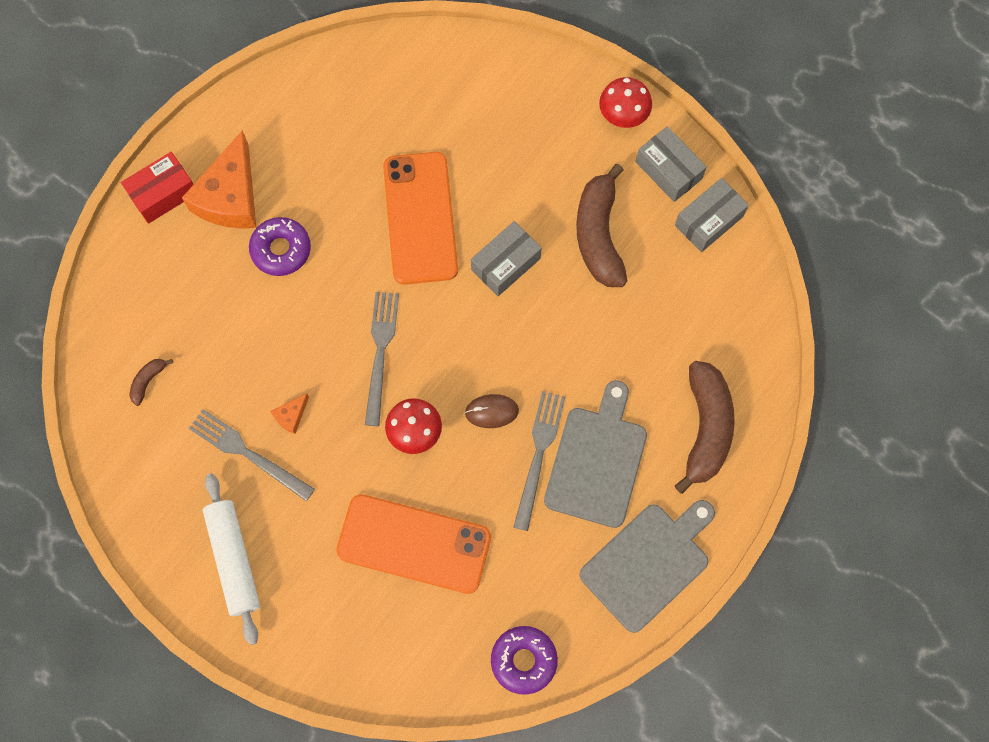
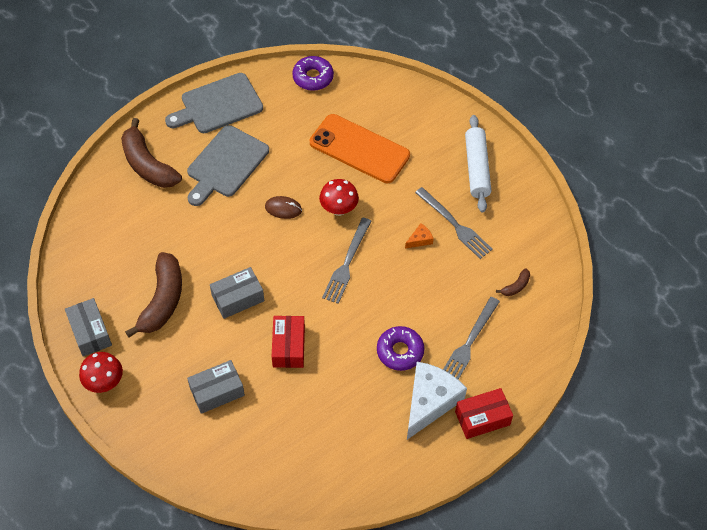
camera: 165 degrees left, 15 degrees down
orange cheese [182,130,256,229] -> white cheese [407,362,467,440]
orange phone [383,152,458,285] -> red box [272,316,305,368]
grey fork [513,391,565,531] -> grey fork moved to [443,297,500,379]
grey box [675,178,749,252] -> grey box moved to [187,360,245,414]
brown banana [675,361,735,494] -> brown banana turned 60 degrees counterclockwise [121,118,182,188]

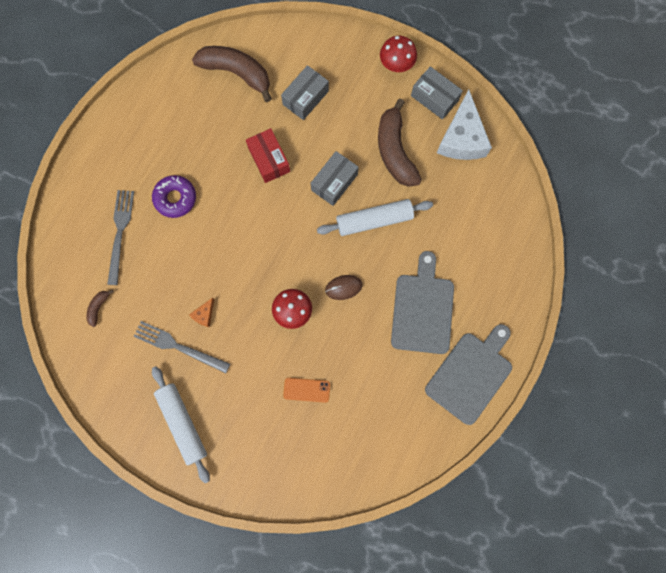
camera: 155 degrees right, 20 degrees up
brown banana [121,118,182,188] -> brown banana moved to [192,46,272,102]
purple donut [292,56,334,91] -> none
orange phone [310,114,410,183] -> orange phone [283,378,330,403], size x0.44
grey fork [322,218,371,304] -> none
white cheese [407,362,467,440] -> white cheese moved to [437,89,492,160]
red box [455,388,513,439] -> none
none -> white rolling pin [317,199,433,236]

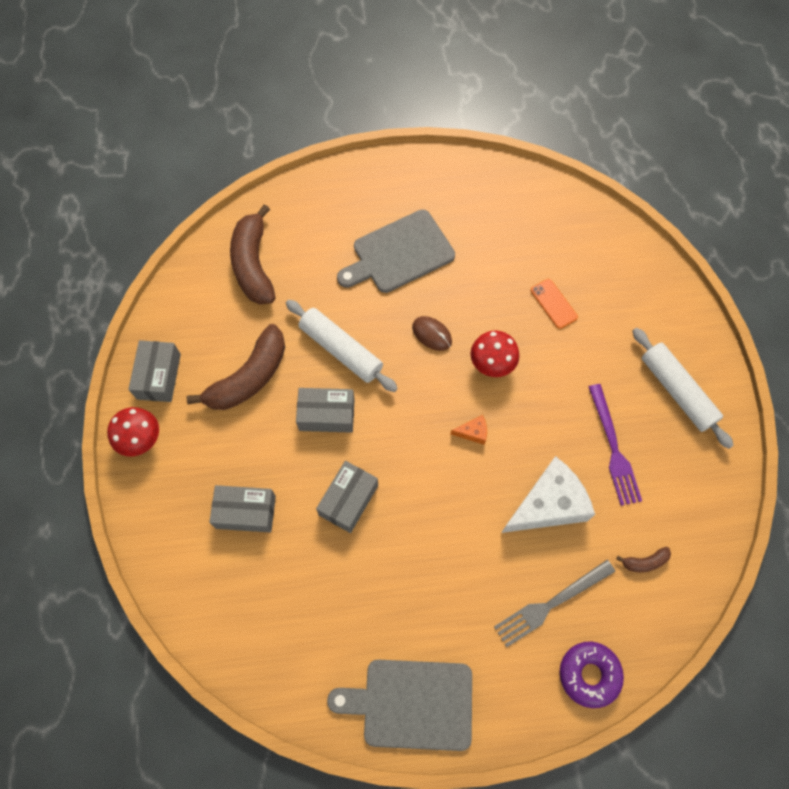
camera: 125 degrees left, 10 degrees down
grey fork [133,321,230,373] -> purple fork [588,384,642,506]
purple donut [152,175,196,218] -> purple donut moved to [560,642,624,708]
white rolling pin [152,366,210,483] -> white rolling pin turned 60 degrees counterclockwise [633,328,734,449]
orange cheese [189,298,214,327] -> orange cheese moved to [450,415,487,445]
brown banana [192,46,272,102] -> brown banana moved to [230,204,275,304]
red box [246,128,290,183] -> grey box [316,461,378,533]
grey cutting board [425,324,512,425] -> grey cutting board moved to [327,660,472,751]
white cheese [437,89,492,160] -> white cheese moved to [501,456,595,533]

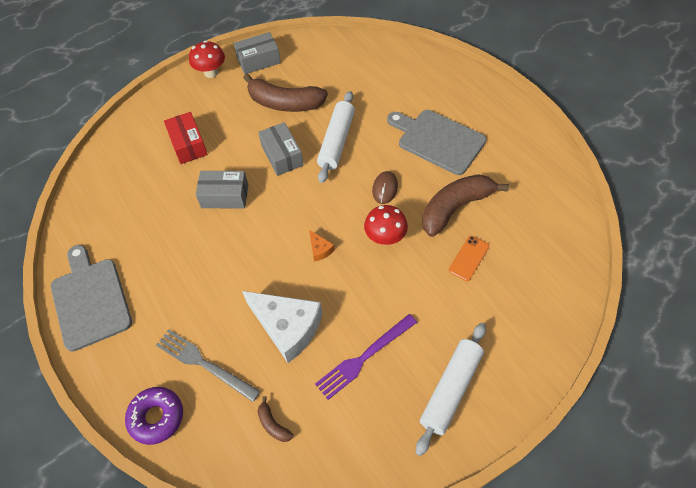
camera: 65 degrees right, 10 degrees down
grey box [209,485,276,533] -> red box [164,112,208,164]
brown banana [230,204,275,304] -> brown banana moved to [422,174,509,237]

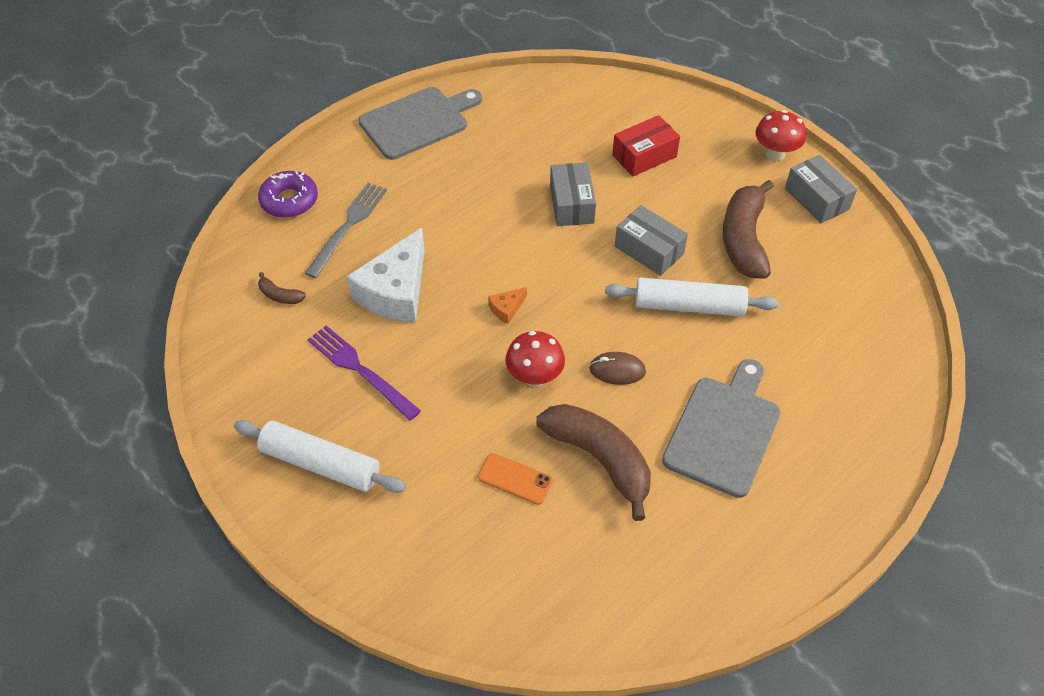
camera: 80 degrees right, 5 degrees down
grey box [258,122,303,176] -> grey box turned 75 degrees clockwise [615,205,688,276]
brown banana [258,396,294,442] -> brown banana turned 105 degrees counterclockwise [258,272,306,304]

